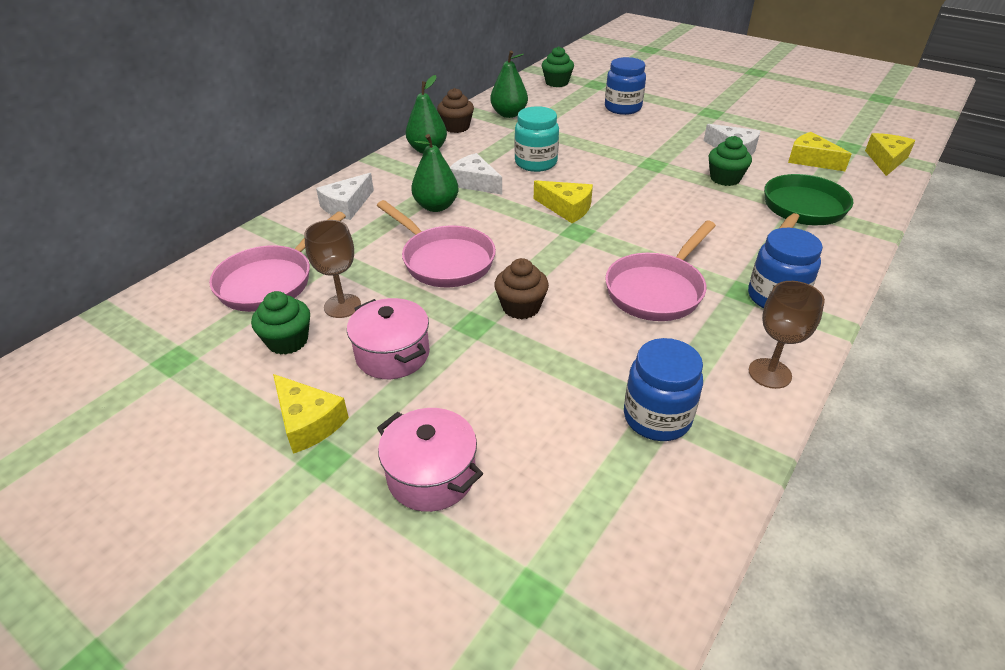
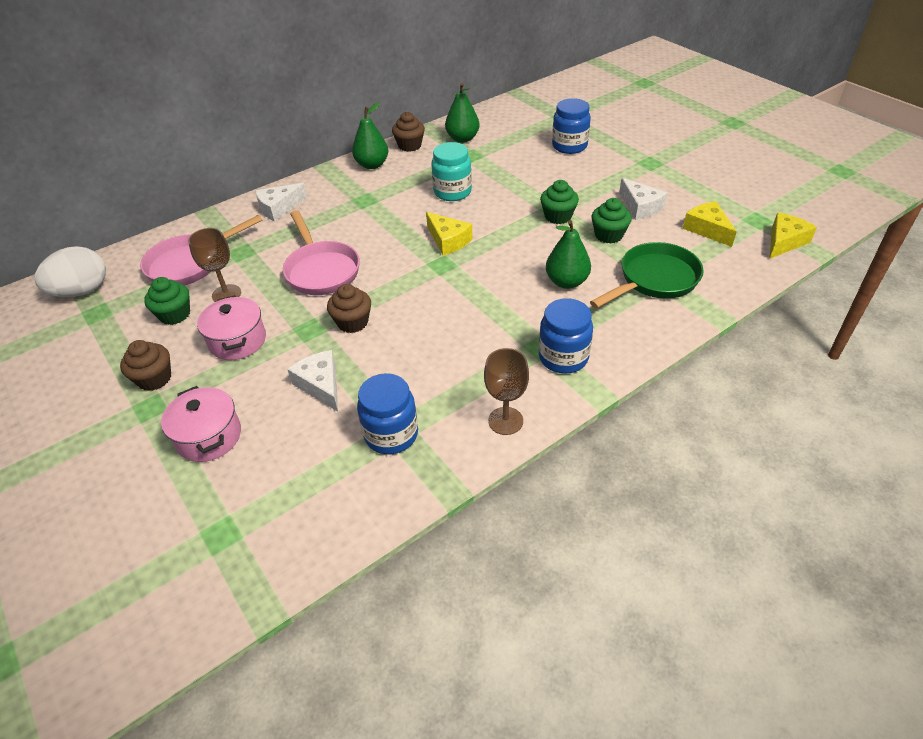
camera: 20 degrees right, 5 degrees up
yellow cheese [273,374,349,454] -> brown cupcake [120,340,171,391]
green pear [411,134,459,212] -> green pear moved to [546,220,591,289]
white cheese [450,153,502,195] -> white cheese moved to [287,350,338,412]
green cupcake [542,46,574,87] -> green cupcake moved to [540,180,579,224]
pink pan [605,221,716,321] -> none
none -> white egg [34,246,106,297]

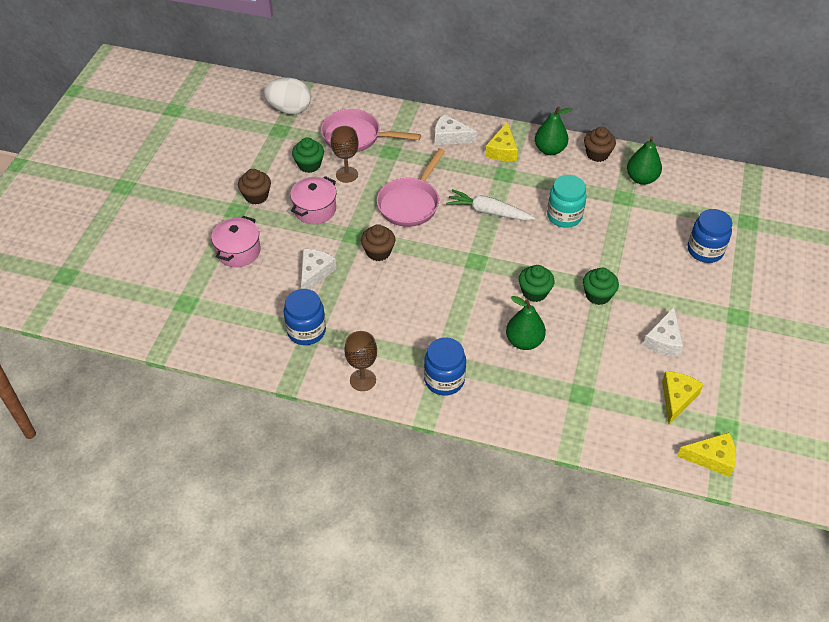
camera: 50 degrees right, 5 degrees up
yellow cheese [426,212,473,256] -> yellow cheese moved to [485,122,518,161]
green pan [590,242,704,308] -> none
green cupcake [591,198,632,244] -> green cupcake moved to [519,265,554,302]
none -> white carrot [446,189,535,220]

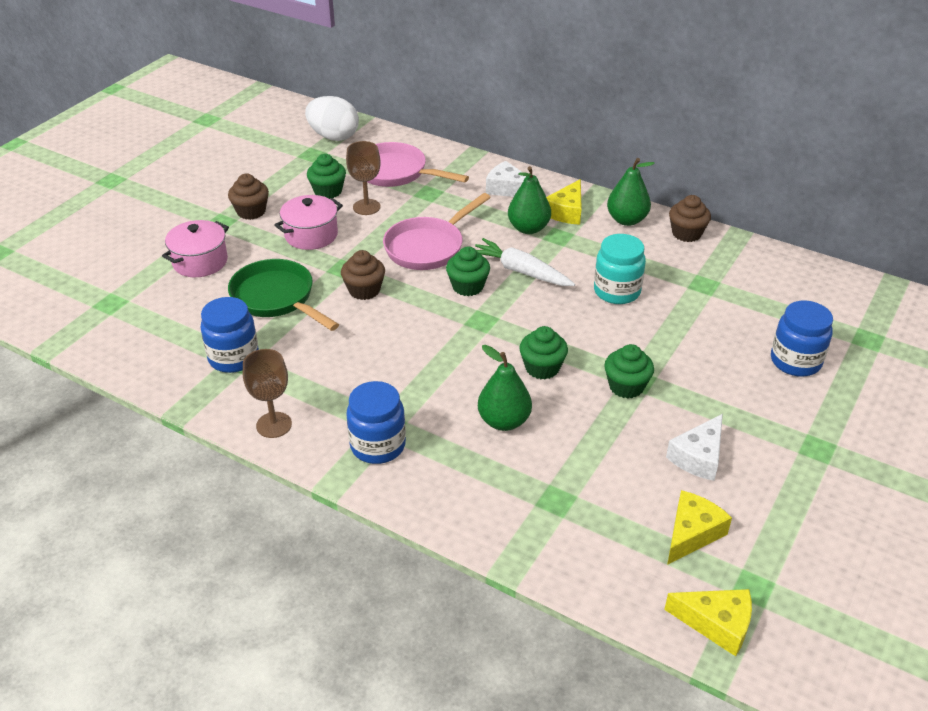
camera: 15 degrees right, 10 degrees down
white cheese [301,249,336,290] -> green pan [228,259,339,331]
green pear [627,136,662,185] -> green pear moved to [508,166,551,234]
none -> green cupcake [446,246,490,296]

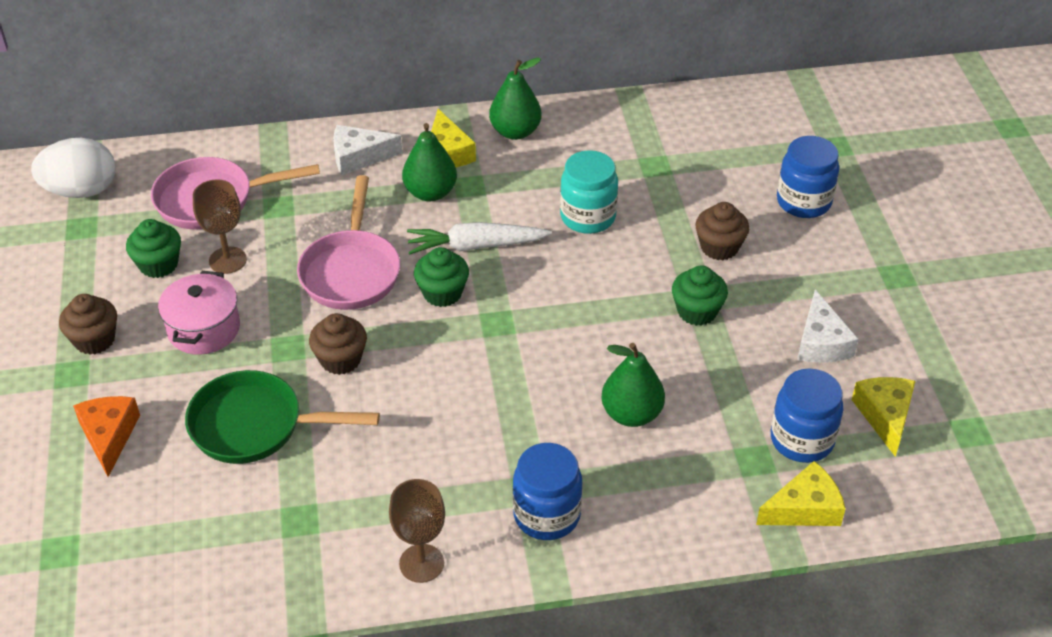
camera: 40 degrees left, 5 degrees up
pink pot [162,220,229,277] -> orange cheese [73,396,140,477]
blue jar [201,297,259,373] -> blue jar moved to [771,369,843,463]
green cupcake [519,326,568,379] -> none
yellow cheese [664,589,752,656] -> yellow cheese moved to [756,461,846,526]
brown cupcake [669,195,711,242] -> brown cupcake moved to [695,202,749,260]

